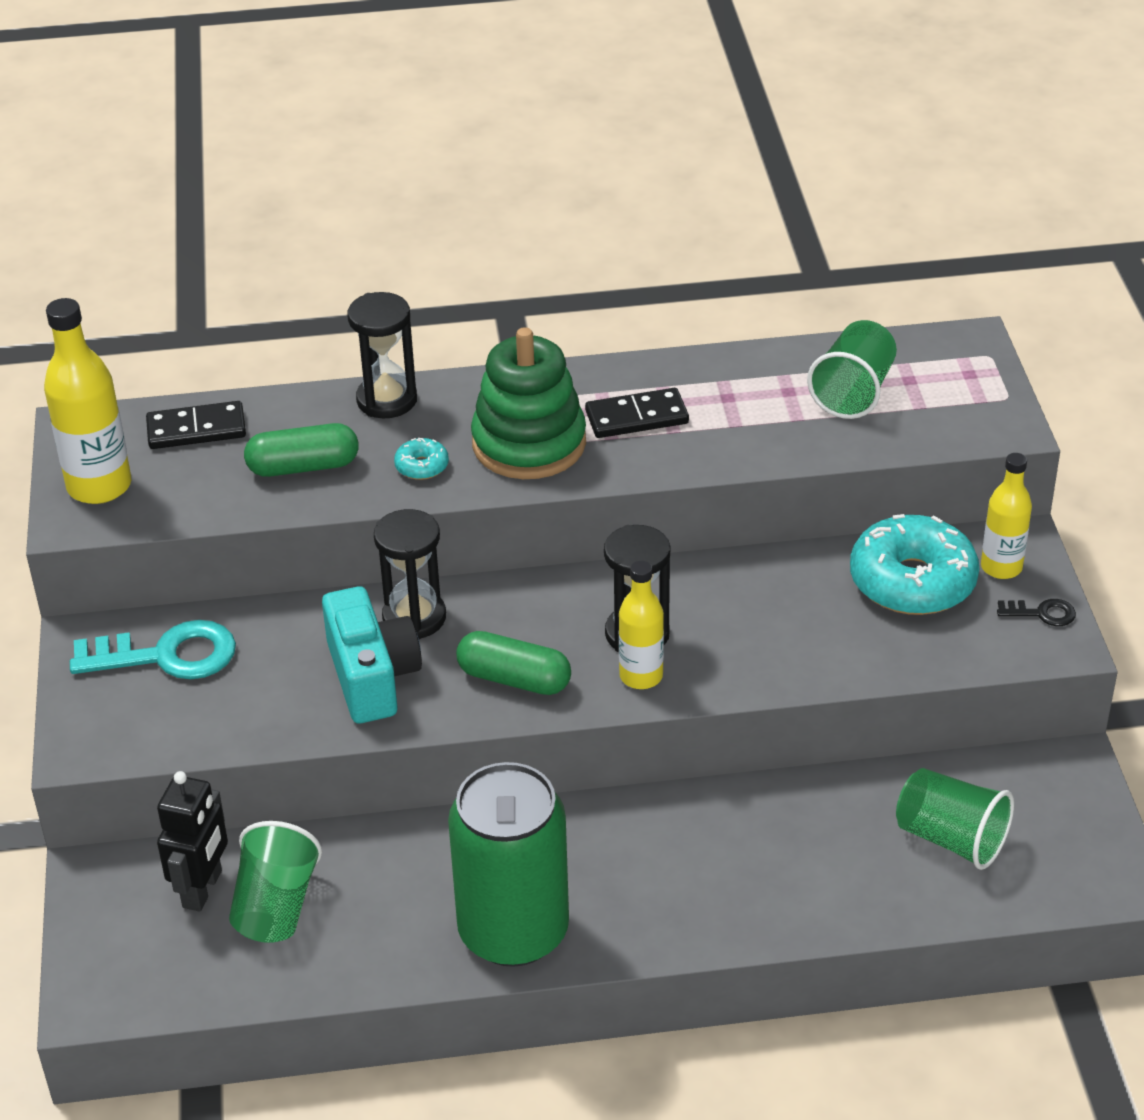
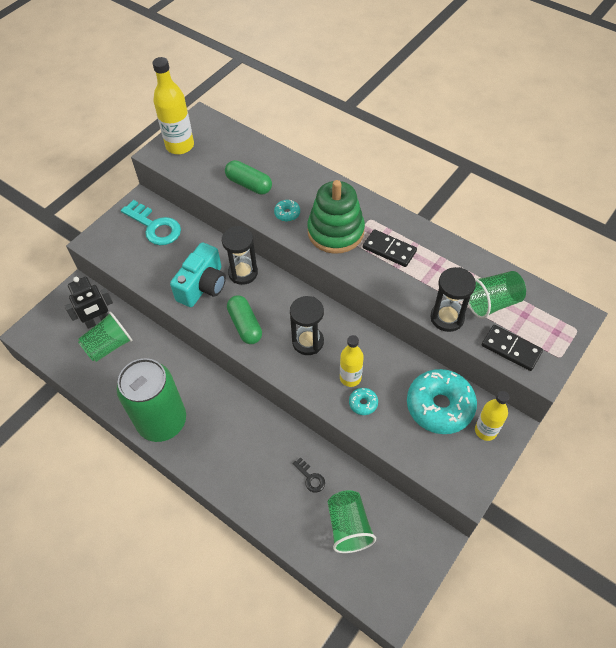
camera: 45 degrees right, 15 degrees up
black domino [146,401,246,449] -> black domino moved to [482,325,543,371]
black hourglass [347,292,417,418] -> black hourglass moved to [430,267,476,332]
yellow bottle [619,561,664,689] -> yellow bottle moved to [340,335,364,387]
black key [997,599,1076,626] -> black key moved to [293,457,325,493]
none -> turquoise donut [349,388,378,415]

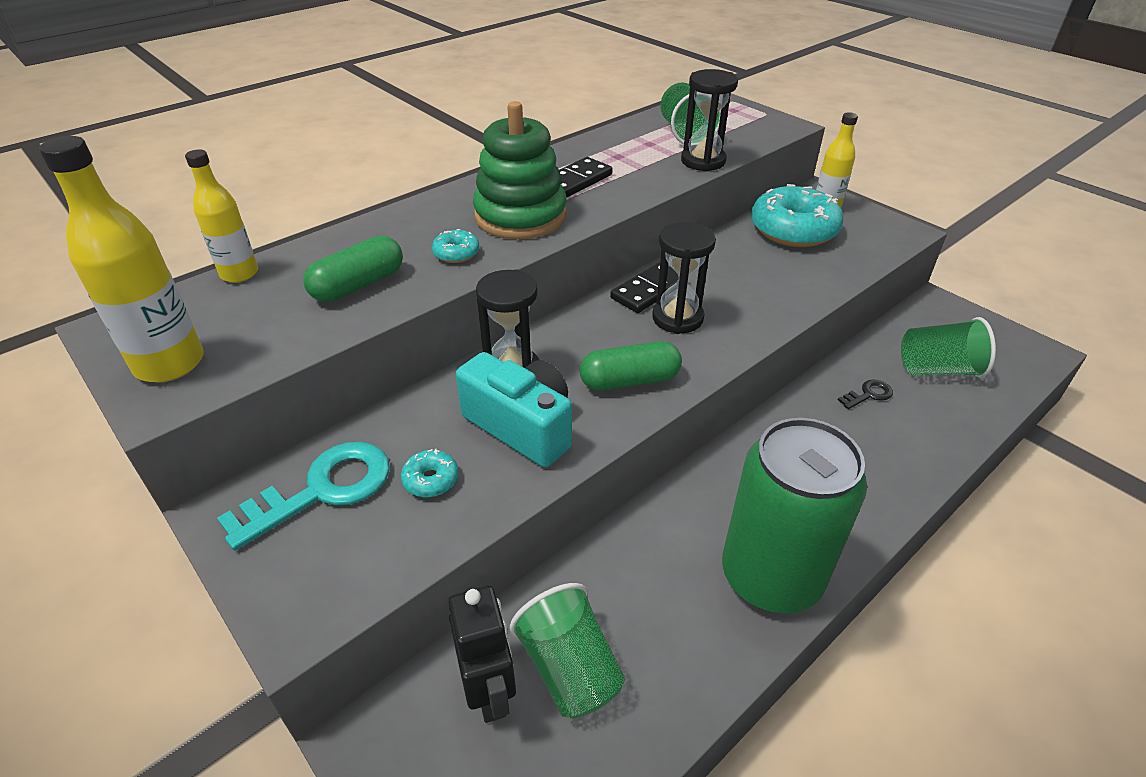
camera: 80 degrees left, 15 degrees down
yellow bottle [340,335,364,387] -> yellow bottle moved to [185,149,258,283]
turquoise donut [349,388,378,415] -> turquoise donut moved to [401,449,459,497]
black domino [482,325,543,371] -> black domino moved to [610,262,679,313]

